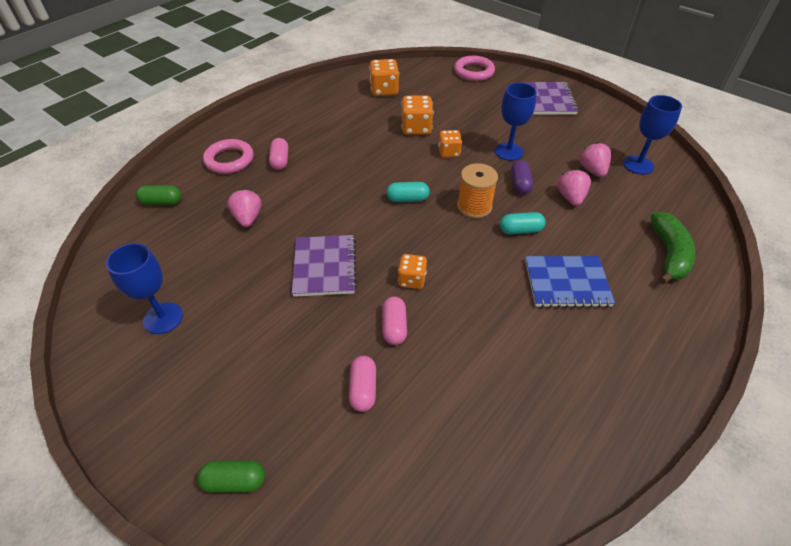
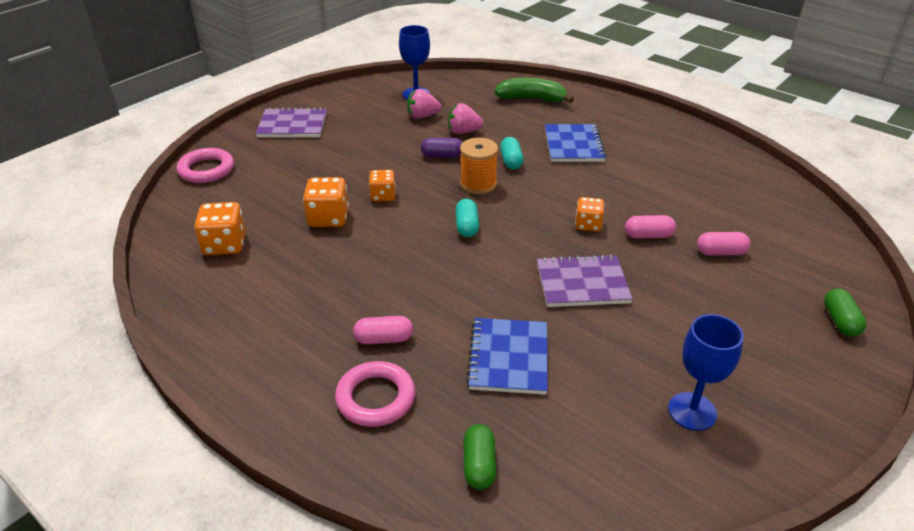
camera: 90 degrees left, 10 degrees down
pink strawberry [227,189,262,227] -> blue notebook [466,318,548,395]
blue goblet [495,83,537,161] -> none

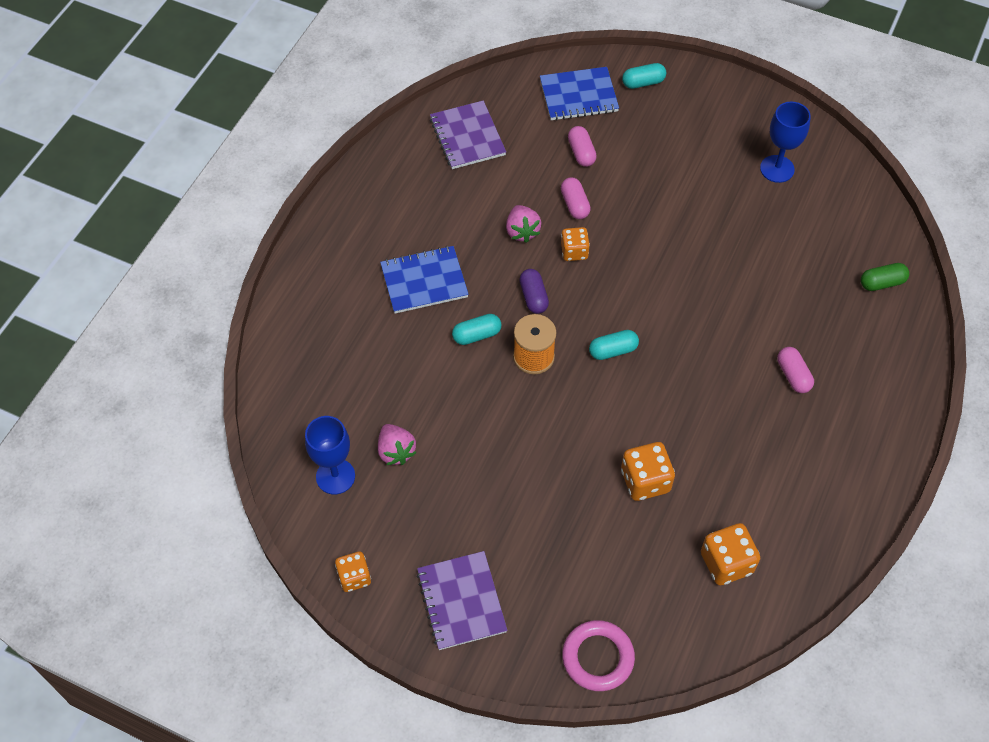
camera: 105 degrees left, 20 degrees up
pink ring [335,361,415,427] -> none
orange dice [369,170,396,201] -> orange dice moved to [335,552,371,592]
purple capsule [421,138,463,158] -> purple capsule moved to [519,269,549,314]
pink strawberry [448,103,484,134] -> pink strawberry moved to [506,205,541,243]
blue notebook [466,318,548,395] -> blue notebook moved to [540,67,619,121]
green banana [495,78,574,103] -> none
purple notebook [537,254,633,307] -> purple notebook moved to [430,100,506,169]
green capsule [824,288,867,336] -> turquoise capsule [622,63,666,89]

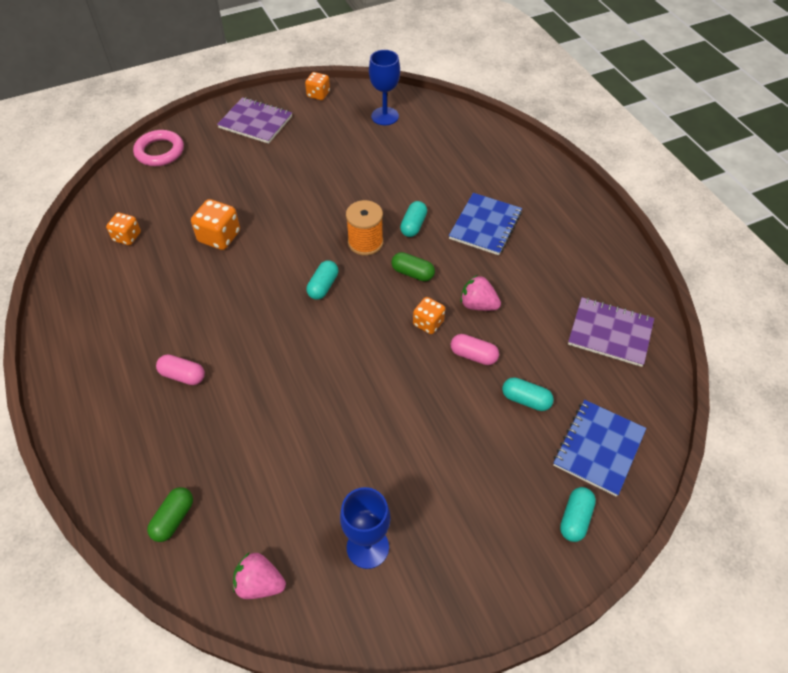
camera: 130 degrees right, 5 degrees down
pink strawberry [378,424,417,465] -> pink strawberry moved to [233,552,286,599]
purple capsule [519,269,549,314] -> green capsule [392,252,435,281]
pink capsule [568,126,597,167] -> turquoise capsule [502,377,554,411]
orange dice [701,523,760,586] -> orange dice [106,213,141,245], size x0.66

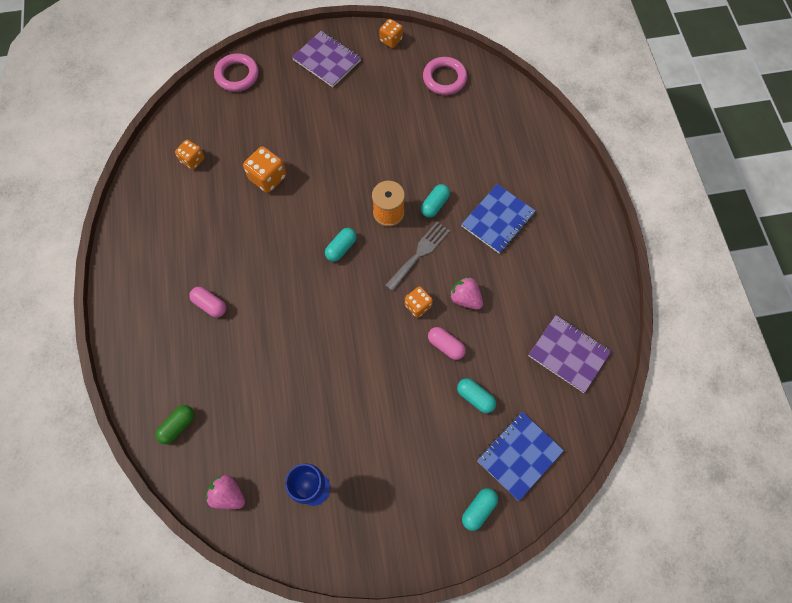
camera: 15 degrees right, 15 degrees up
blue goblet [369,50,400,125] -> pink ring [423,57,467,95]
green capsule [392,252,435,281] -> grey fork [385,222,450,291]

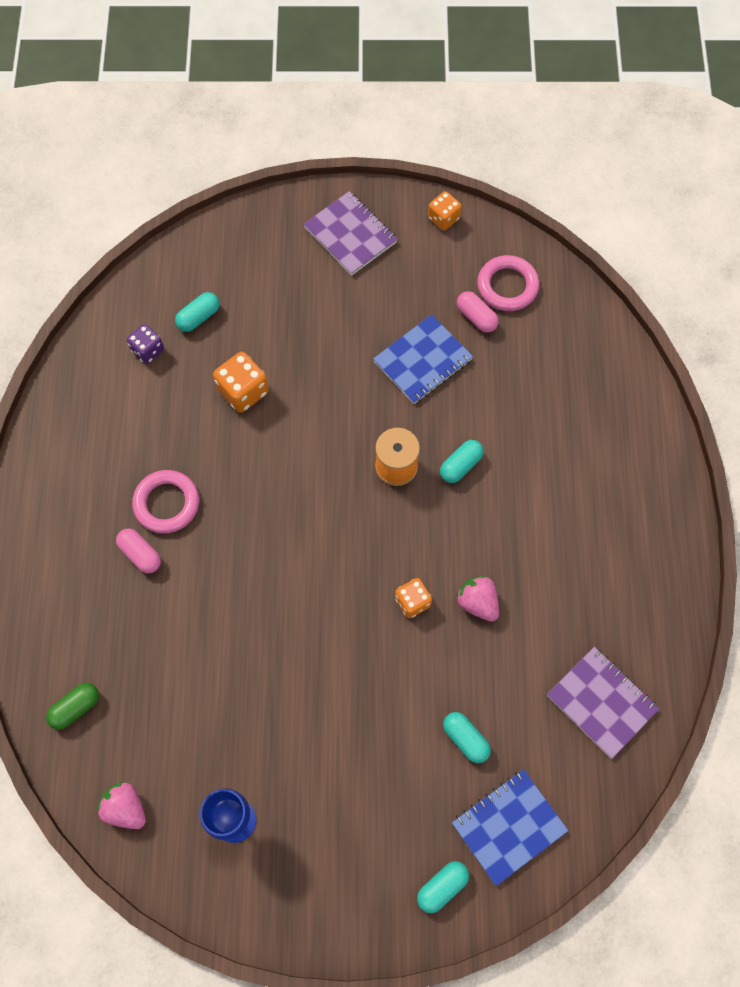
camera: 10 degrees right, 0 degrees up
orange dice [175,140,205,170] -> purple dice [127,324,164,364]
pink ring [214,53,259,92] -> pink ring moved to [132,470,199,533]
turquoise capsule [325,228,357,262] -> turquoise capsule moved to [175,292,220,332]
grey fork [385,222,450,291] -> none
pink capsule [428,327,466,360] -> pink capsule moved to [457,291,499,333]
blue notebook [461,184,536,254] -> blue notebook moved to [373,314,473,404]

